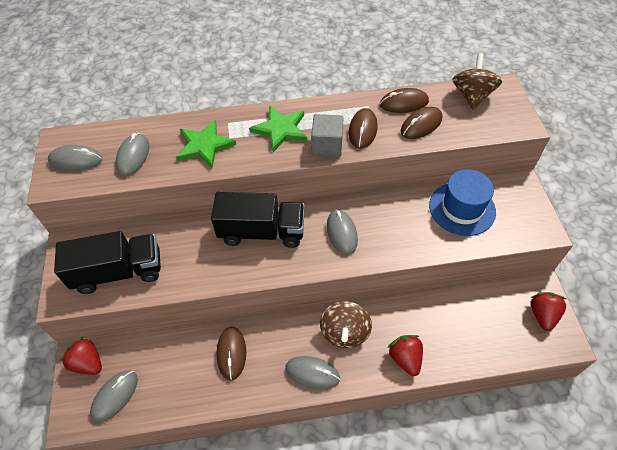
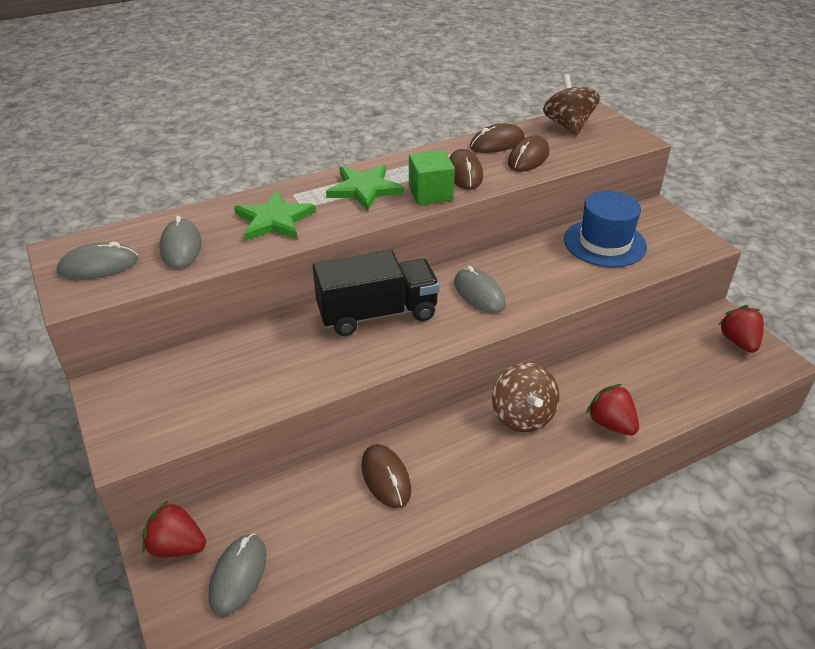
camera: 20 degrees left, 15 degrees down
black truck [54,231,161,294] -> none
grey mouse [285,356,340,390] -> none
grey cube [311,114,344,157] -> green cube [409,150,455,205]

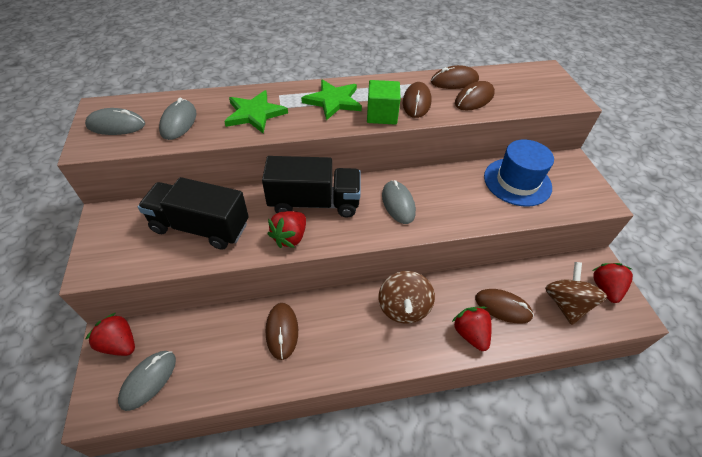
camera: 15 degrees right, 10 degrees up
brown spinning top [543,74,600,135] -> brown spinning top moved to [545,262,607,325]
none -> black truck [138,177,249,250]
none -> red strawberry [267,211,306,248]
none -> brown mouse [475,289,534,324]

